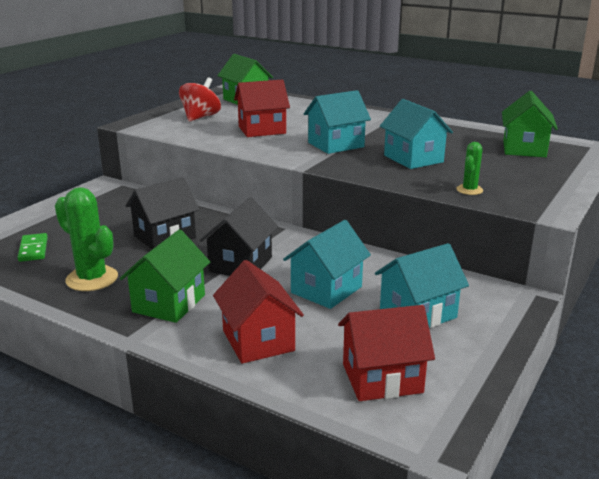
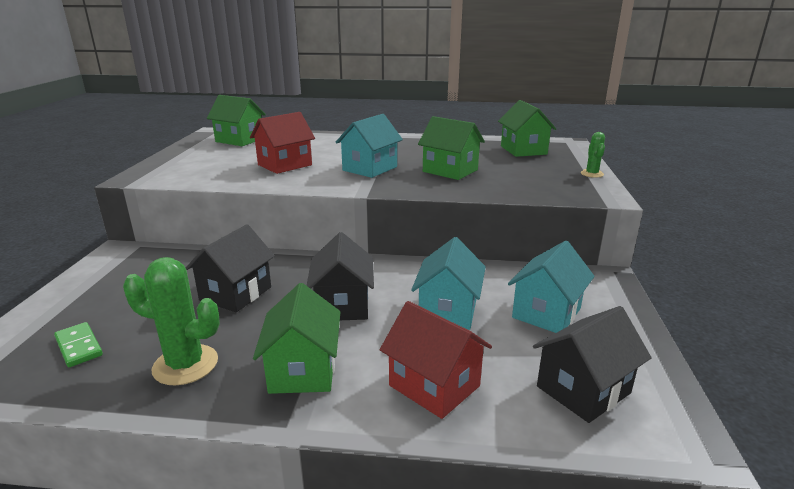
camera: 25 degrees left, 0 degrees up
red spinning top [179,77,221,122] -> none
red house [338,305,435,401] -> black house [533,306,652,423]
turquoise house [380,99,453,169] -> green house [418,116,485,180]
green cactus [456,142,483,195] -> green cactus moved to [581,132,605,178]

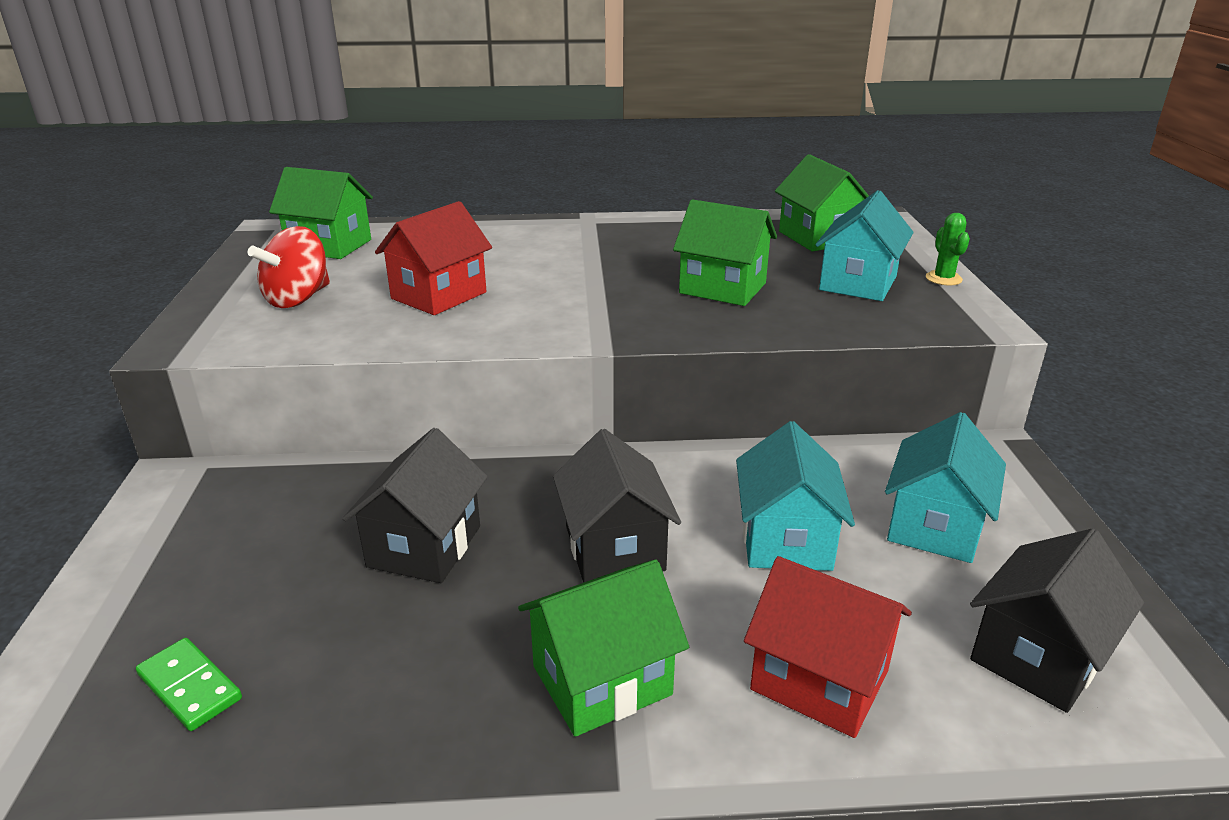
camera: 10 degrees left, 5 degrees up
green cactus [123,257,220,385] -> none
green house [253,283,340,394] -> green house turned 75 degrees clockwise [518,560,689,737]
turquoise house [335,114,403,178] -> turquoise house moved to [815,190,914,301]
none -> red spinning top [248,226,330,308]

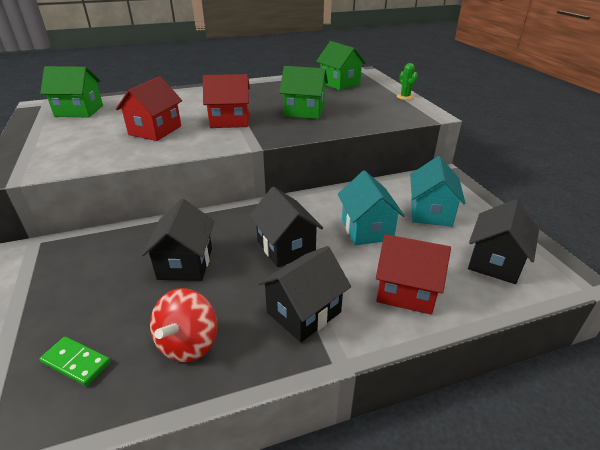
camera: 15 degrees left, 5 degrees up
red spinning top [248,226,330,308] -> red spinning top moved to [150,288,217,363]
green house [518,560,689,737] -> black house [258,246,351,342]
turquoise house [815,190,914,301] -> none
none -> red house [203,74,250,128]

